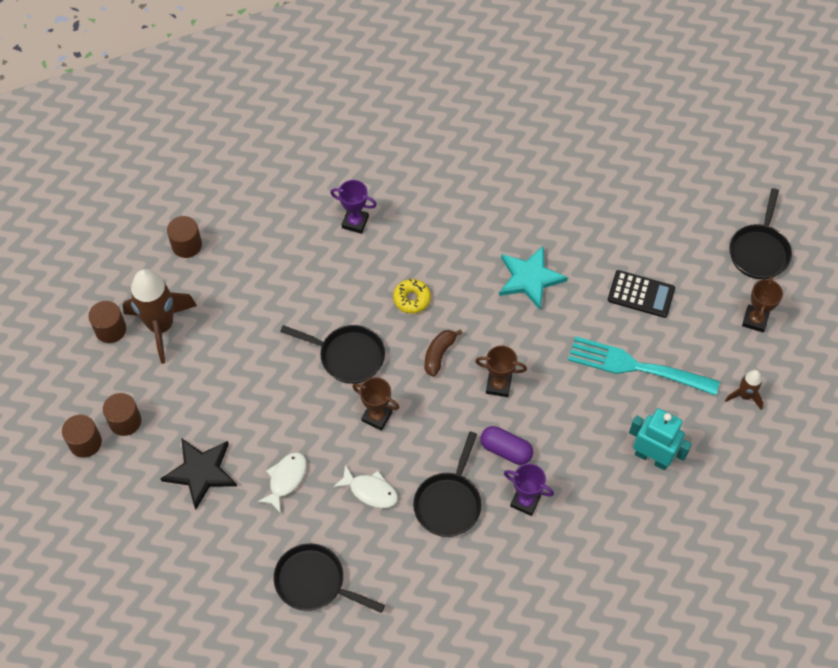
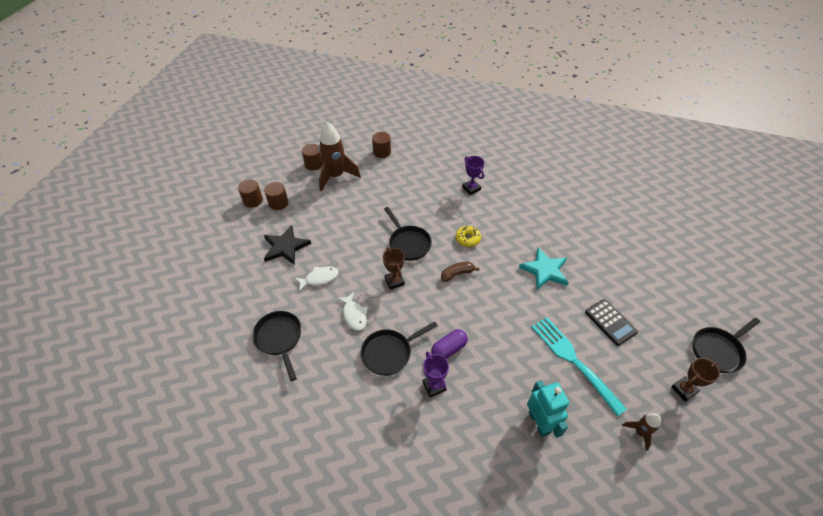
camera: 40 degrees right, 10 degrees down
brown trophy [475,345,527,397] -> none
purple capsule [481,426,533,465] -> purple capsule turned 75 degrees clockwise [431,329,468,359]

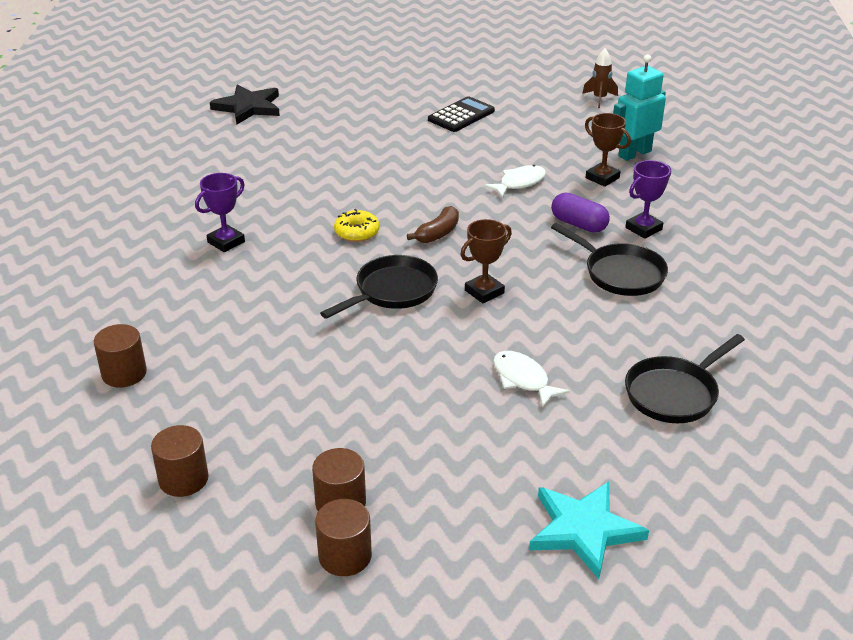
camera: 105 degrees left, 15 degrees down
black star [264,225,311,265] -> black star moved to [210,84,280,125]
brown rocket [319,122,361,192] -> none
white fish [337,292,368,331] -> white fish moved to [483,165,546,198]
brown banana [441,262,480,282] -> brown banana turned 105 degrees counterclockwise [407,206,459,243]
turquoise star [519,247,569,290] -> turquoise star moved to [529,482,649,579]
turquoise fork [532,317,627,416] -> none
brown trophy [671,358,720,402] -> brown trophy moved to [585,113,631,187]
black pan [692,318,760,373] -> none

